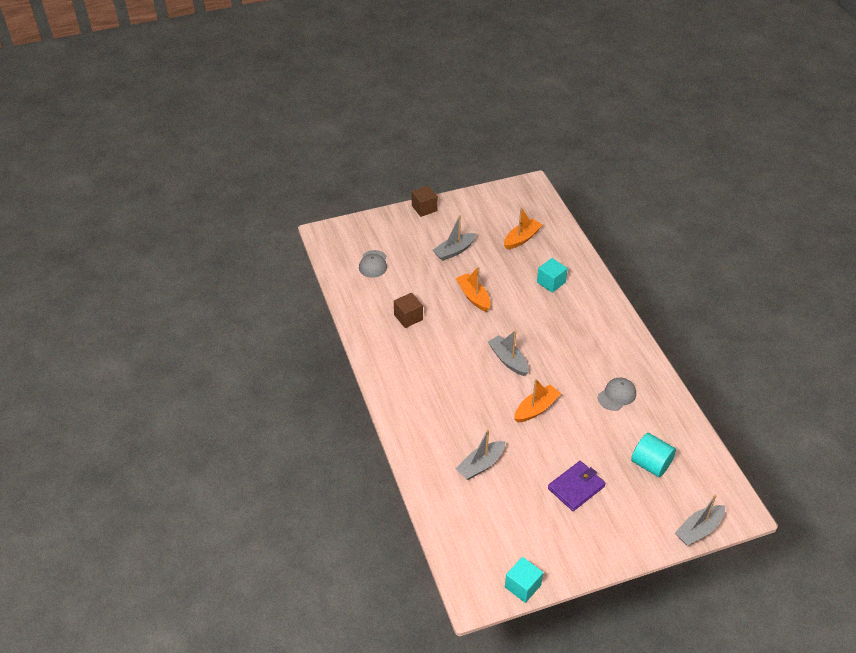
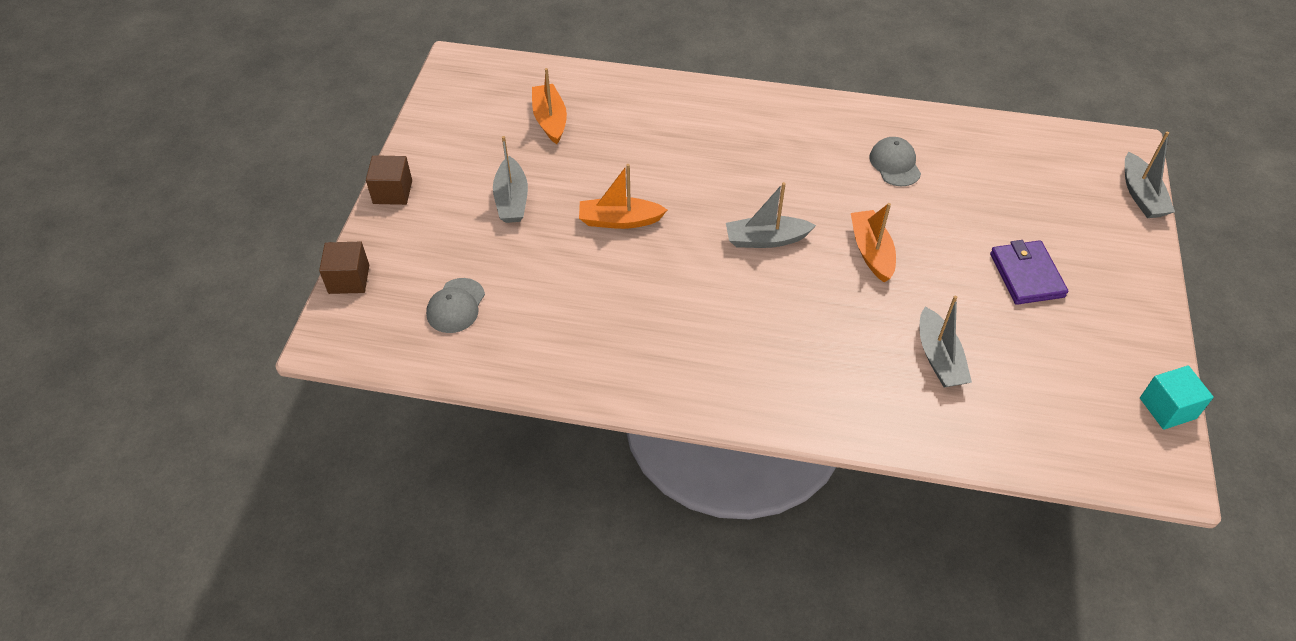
camera: 60 degrees left, 5 degrees up
grey cap [359,250,387,278] -> grey cap turned 75 degrees clockwise [426,278,485,333]
brown cube [394,293,423,328] -> brown cube moved to [319,242,369,294]
turquoise cube [537,258,568,293] -> none
turquoise cylinder [631,433,676,477] -> none

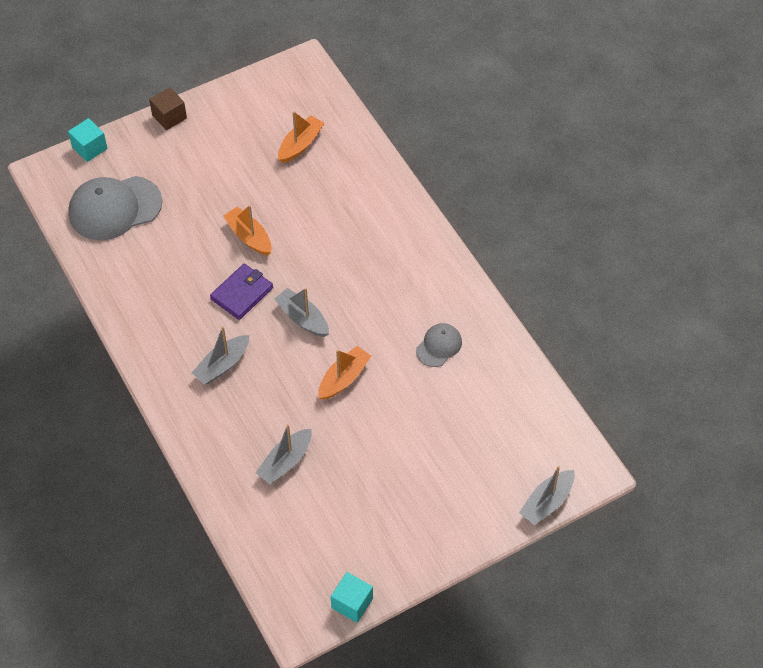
camera: 50 degrees right, 5 degrees up
brown cube [319,242,369,294] -> turquoise cube [68,118,108,162]
grey cap [426,278,485,333] -> grey cap [68,176,162,240], size x1.93
grey boat [493,136,528,223] -> grey boat moved to [192,326,249,384]
purple wallet [990,240,1068,305] -> purple wallet moved to [210,263,273,320]

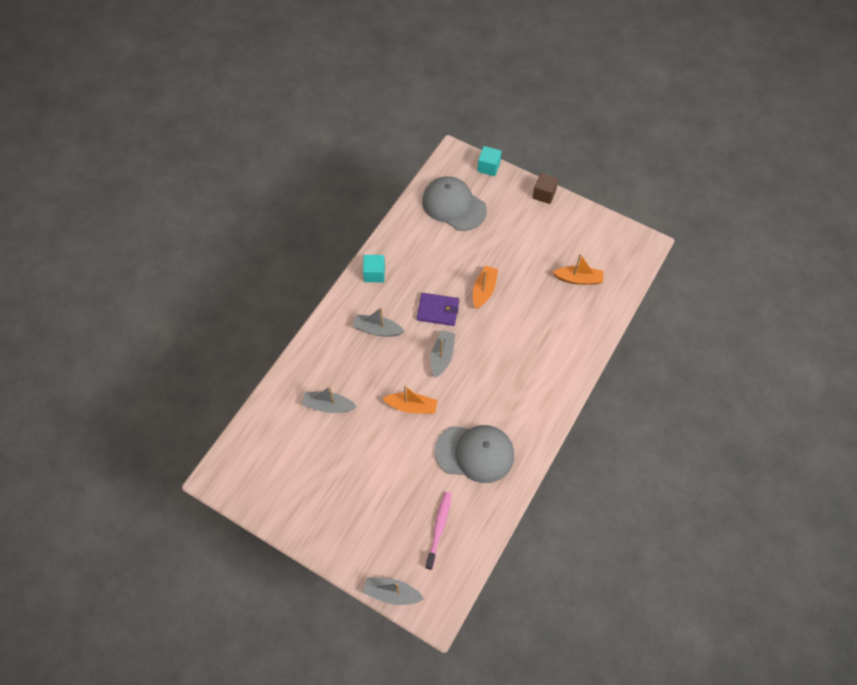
camera: 60 degrees right, 5 degrees up
turquoise cube [331,572,373,623] -> turquoise cube moved to [363,255,385,282]
grey cap [416,323,462,367] -> grey cap [435,425,514,483], size x1.93
none -> pink toothbrush [425,492,451,570]

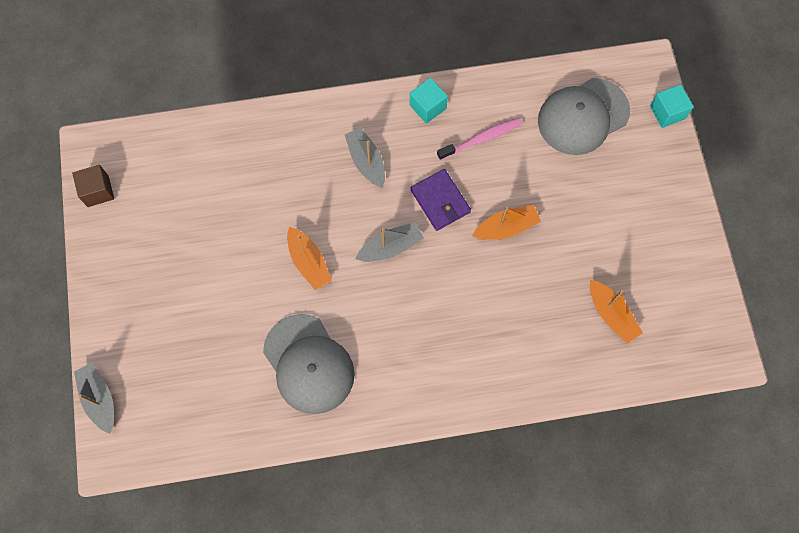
camera: 50 degrees right, 10 degrees up
grey boat [302,386,357,413] -> none
grey cap [422,176,487,231] -> grey cap turned 120 degrees counterclockwise [538,78,630,155]
pink toothbrush [425,492,451,570] -> pink toothbrush moved to [437,117,523,160]
brown cube [533,173,559,204] -> brown cube moved to [72,165,114,207]

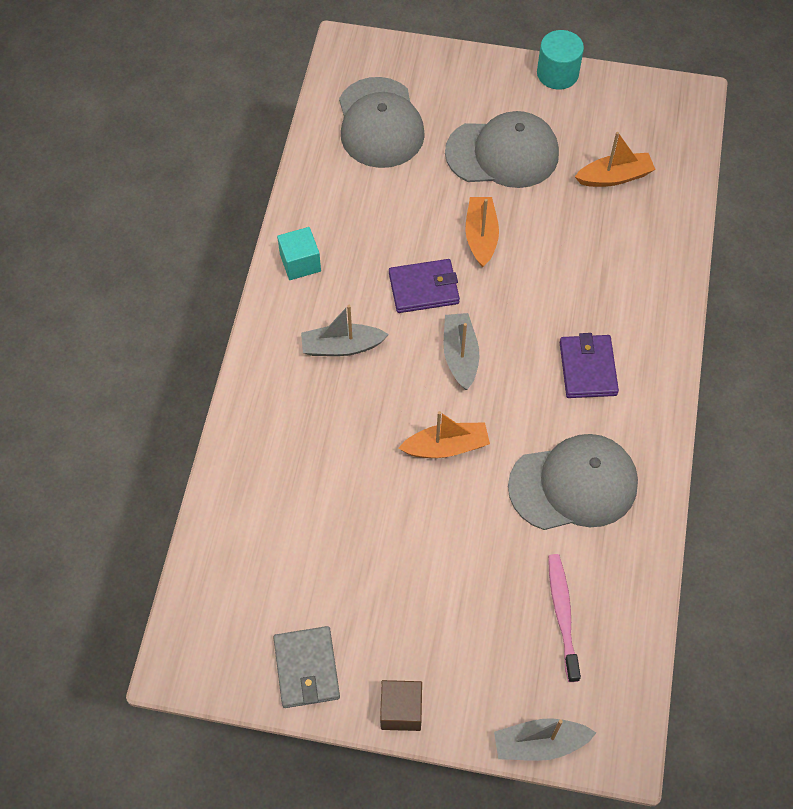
camera: 70 degrees left, 10 degrees down
brown cube [72,165,114,207] -> brown cube moved to [380,680,422,731]
pink toothbrush [437,117,523,160] -> pink toothbrush moved to [548,554,581,682]
turquoise cube [650,84,694,128] -> none
none -> grey wallet [273,626,340,708]
none -> grey cap [445,111,559,188]
none -> turquoise cylinder [537,30,584,90]
none -> purple wallet [560,333,619,398]

